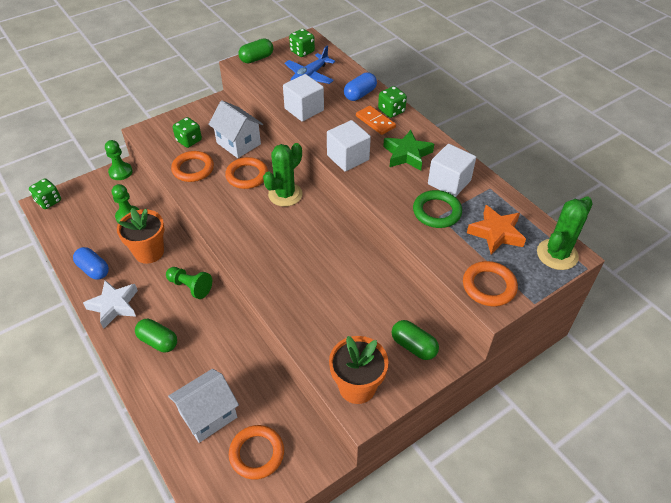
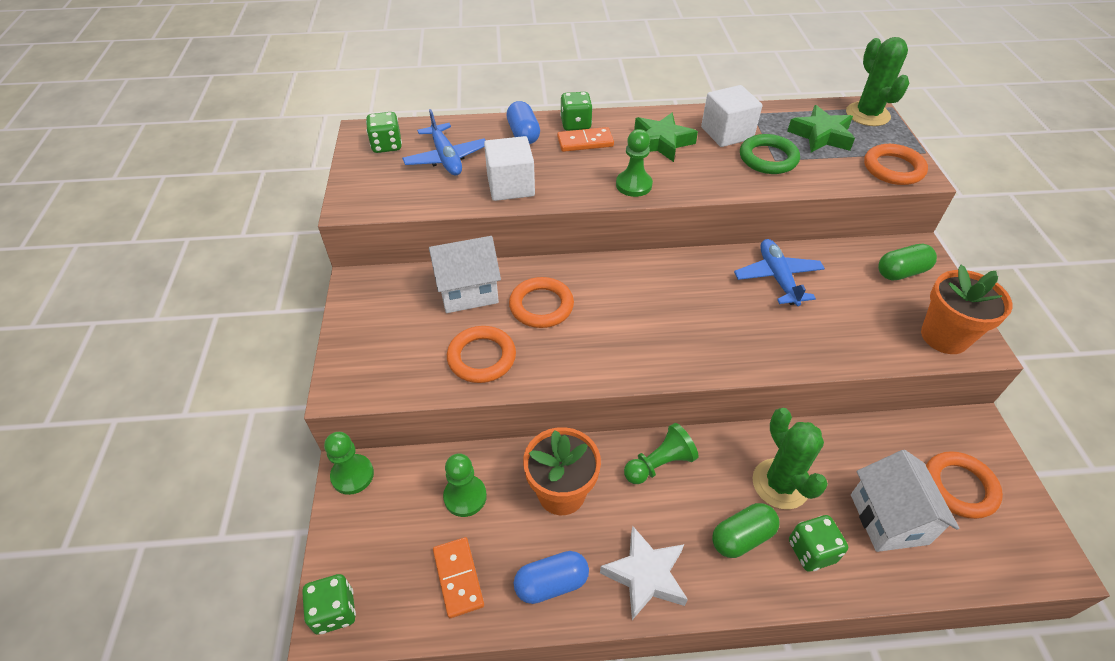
camera: 60 degrees left, 0 degrees up
green dice [173,117,202,148] -> green dice moved to [789,515,848,572]
green capsule [238,39,273,63] -> none
green cactus [263,143,303,207] -> green cactus moved to [752,408,828,509]
white cube [327,120,371,171] -> green pawn [616,129,653,197]
orange star [467,205,526,255] -> green star [787,105,855,152]
none -> orange domino [433,537,484,618]
none -> blue plane [734,239,825,306]

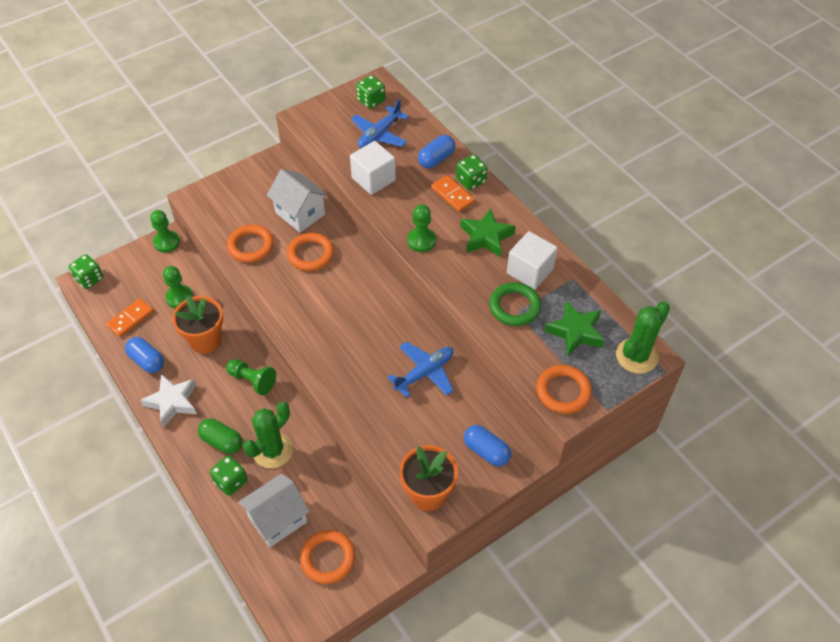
camera: 60 degrees right, 5 degrees up
green capsule [878,244,937,280] -> blue capsule [464,425,511,466]

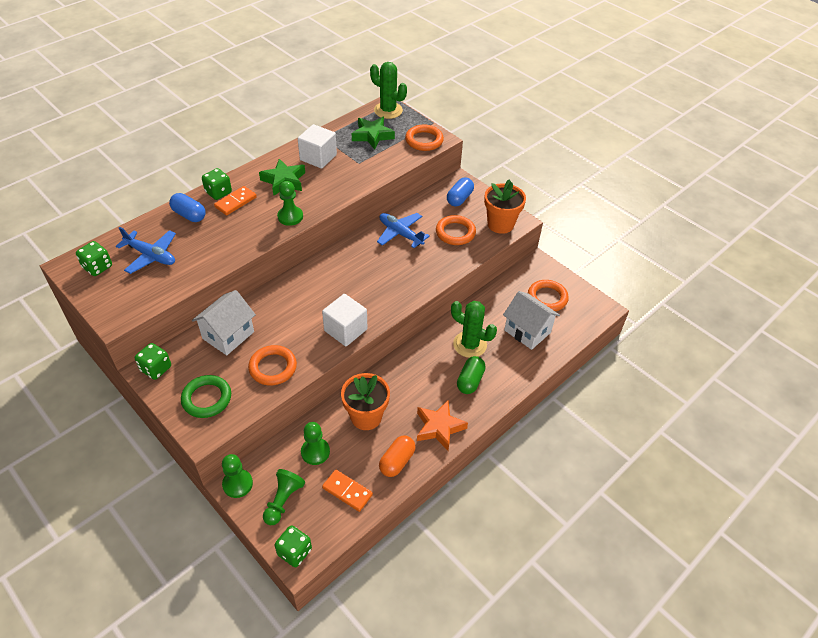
camera: 100 degrees left, 5 degrees down
blue capsule [125,337,164,373] -> orange capsule [379,436,416,477]
white star [140,374,197,428] -> orange star [417,400,468,450]
green dice [210,455,247,496] -> green dice moved to [135,343,171,380]
green pawn [226,359,276,395] -> green pawn moved to [263,469,305,525]
orange ring [287,233,334,271] -> orange ring moved to [436,215,476,245]
white cube [350,141,396,195] -> white cube moved to [322,294,367,346]
green ring [489,282,541,326] -> green ring moved to [181,375,231,418]

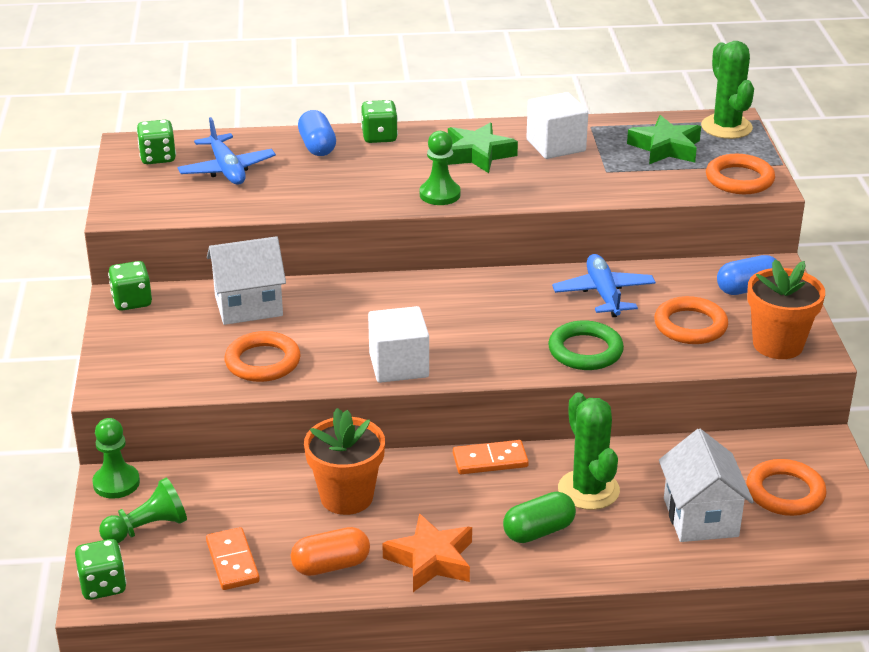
camera: 40 degrees right, 15 degrees down
green ring [181,375,231,418] -> green ring moved to [548,320,624,370]
orange domino [214,186,257,215] -> orange domino moved to [453,440,529,474]
green pawn [301,422,330,465] -> none

